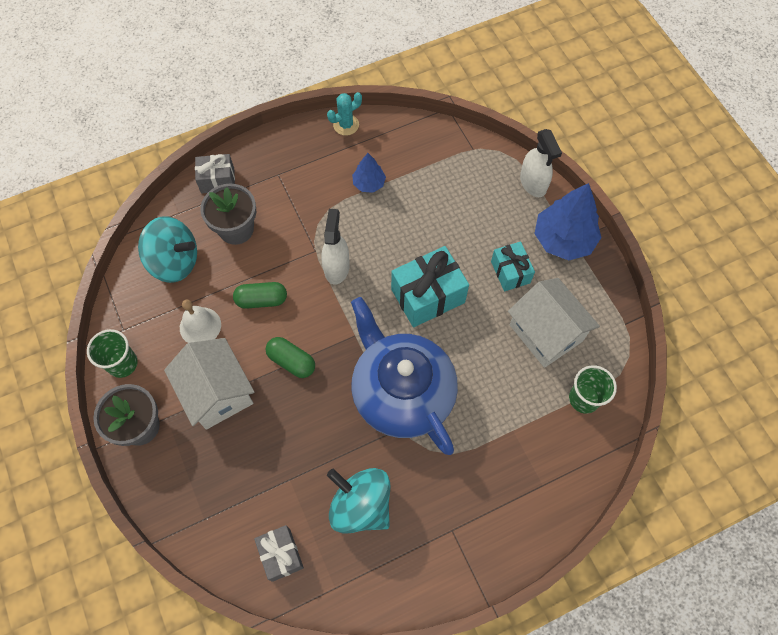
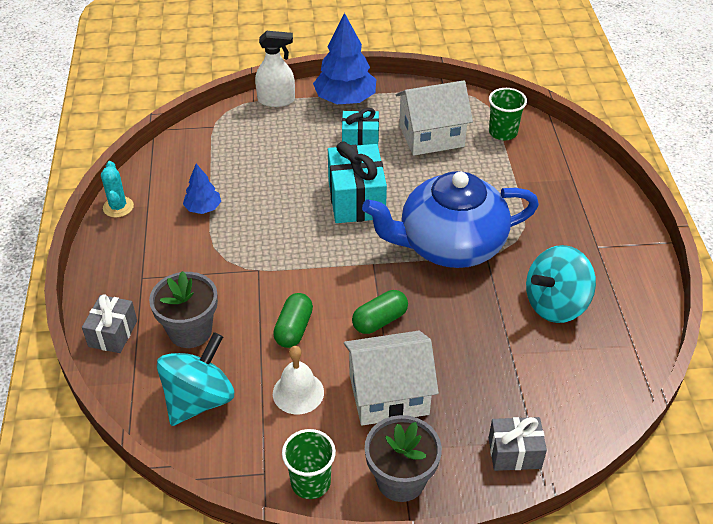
camera: 70 degrees left, 20 degrees down
grey gift [254,525,304,582] -> grey gift moved to [489,417,547,471]
white spray bottle [321,209,350,285] -> none

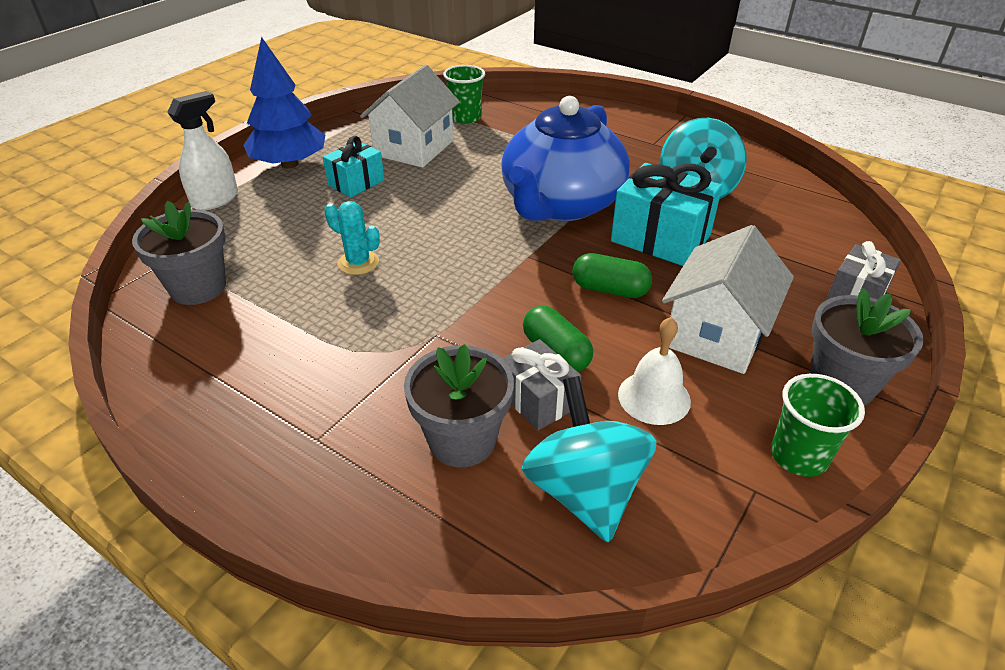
camera: 50 degrees left, 5 degrees down
grey gift [82,294,137,353] -> grey gift moved to [502,339,581,431]
turquoise cactus [101,161,134,218] -> turquoise cactus moved to [324,201,380,275]
blue tree [183,164,221,214] -> none
turquoise gift [328,142,387,223] -> turquoise gift moved to [611,163,722,266]
green capsule [352,290,408,334] -> green capsule turned 75 degrees counterclockwise [572,253,652,298]
none -> grey flower pot [132,200,226,305]

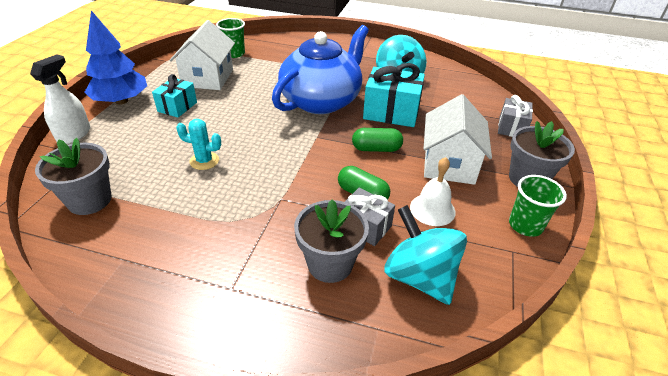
camera: 20 degrees left, 0 degrees up
blue teapot [501,96,630,221] -> blue teapot turned 150 degrees counterclockwise [272,25,369,114]

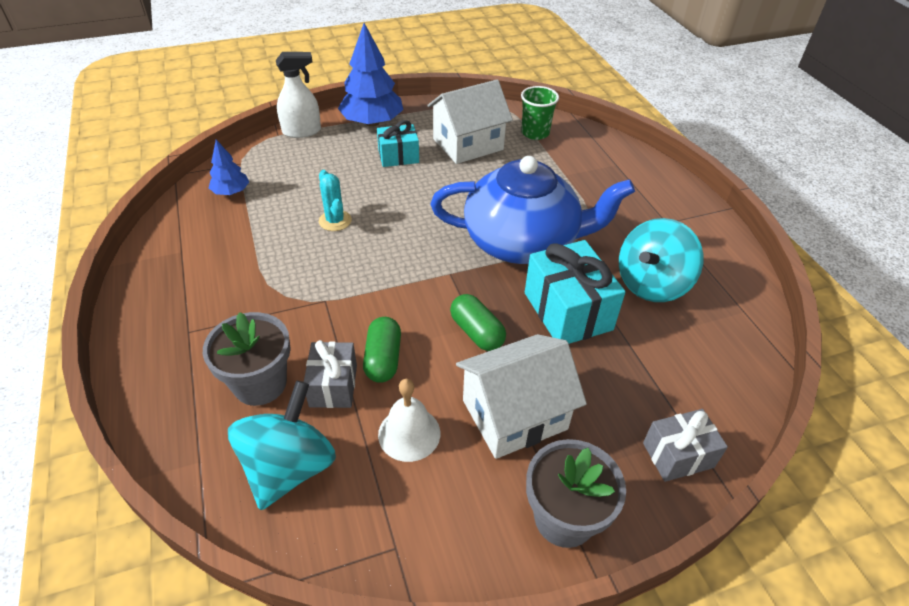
camera: 55 degrees right, 5 degrees up
grey flower pot [35,138,112,215] -> blue tree [209,140,249,195]
green cup [509,175,567,237] -> none

